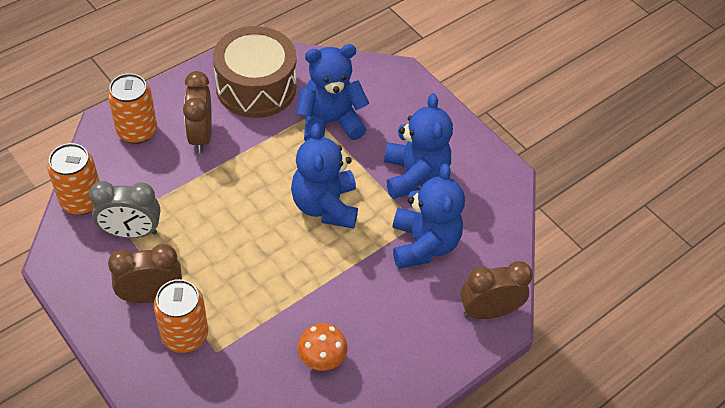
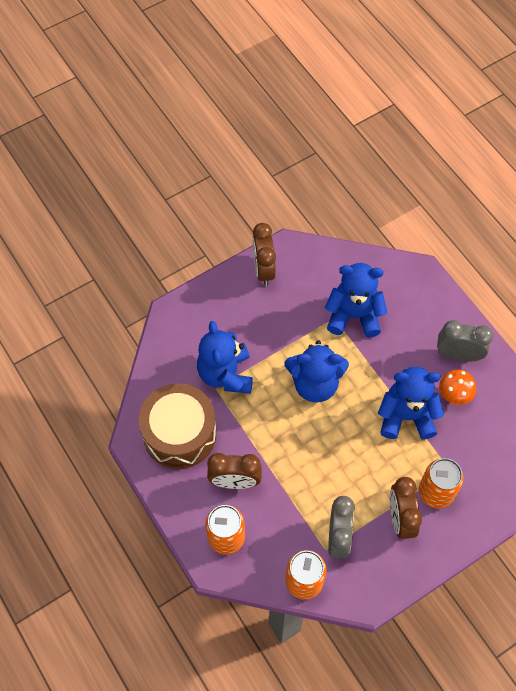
camera: 80 degrees left, 10 degrees up
blue teddy bear [384,93,453,199] -> blue teddy bear moved to [378,367,444,439]
brown clock [460,261,533,319] -> brown clock moved to [253,223,276,286]
none -> grey clock [437,320,493,362]

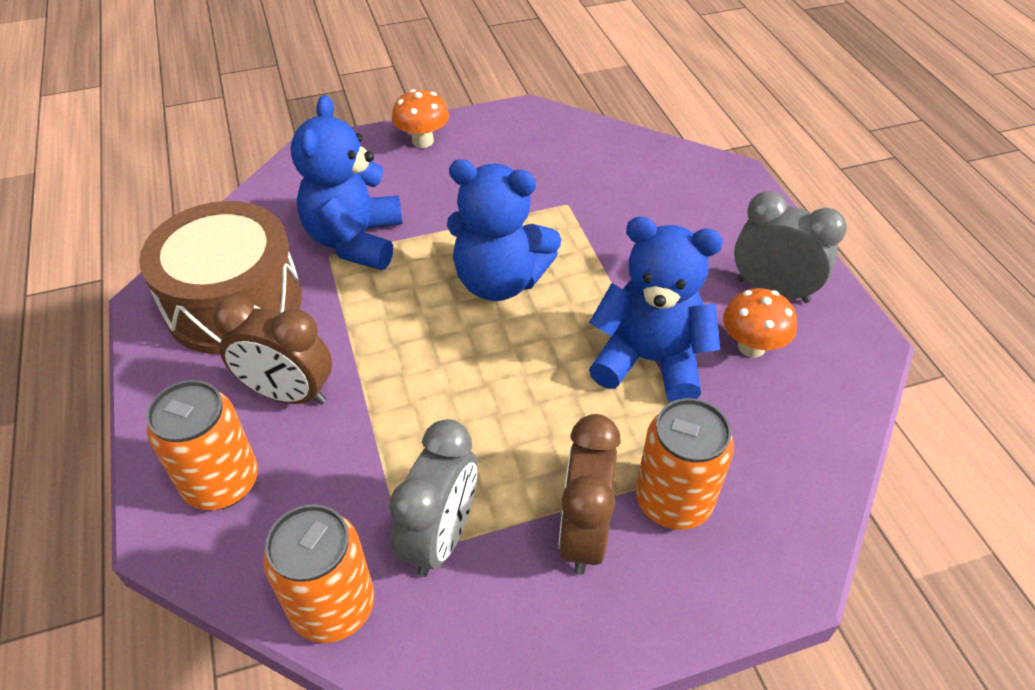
camera: 15 degrees right, 15 degrees down
brown clock [253,223,276,286] -> none
blue teddy bear [325,263,387,338] -> none
none -> orange mushroom [392,89,449,148]

